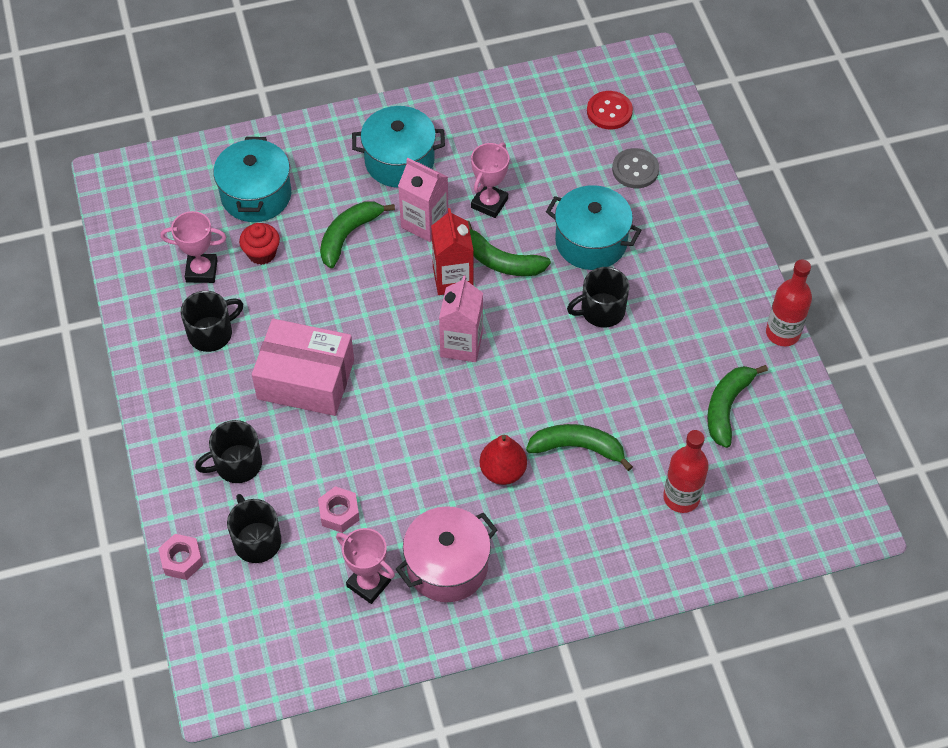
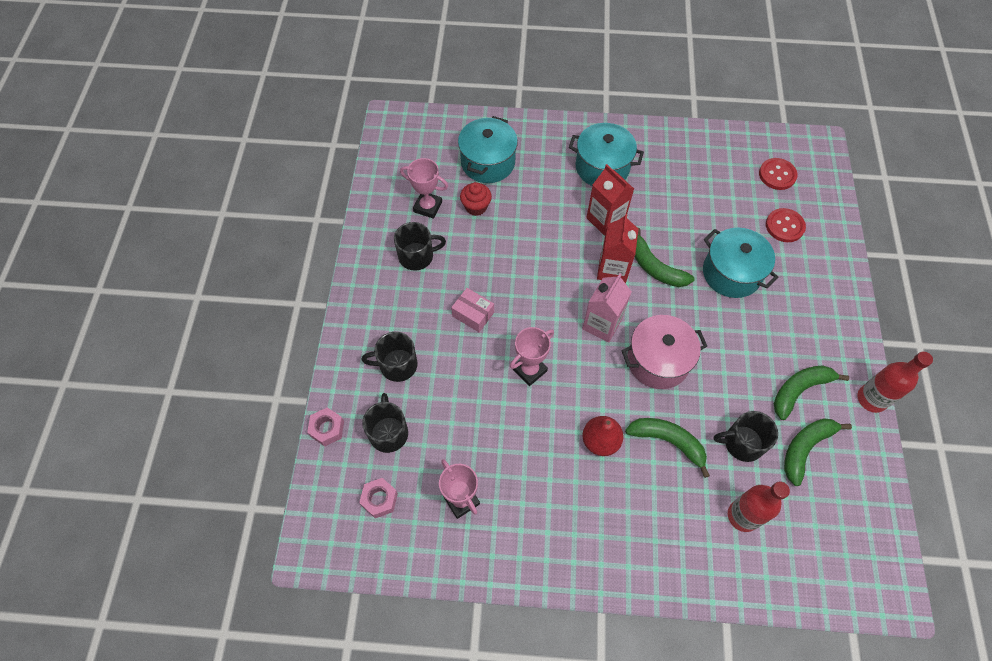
camera: 20 degrees right, 5 degrees up
pink box [252,319,354,416] -> pink box [451,288,494,332], size x0.50
pink nut [318,486,360,533] -> pink nut moved to [359,478,398,518]
green banana [320,201,395,268] -> green banana moved to [774,365,849,420]
pink pot [396,506,497,602] -> pink pot moved to [621,315,707,389]
pink carton [398,158,448,242] -> red carton [586,164,634,236]
pink trophy [471,142,509,218] -> pink trophy moved to [510,327,554,386]
black mug [567,267,629,328] -> black mug moved to [713,411,778,462]
grey button [612,148,659,188] -> red button [766,208,806,242]

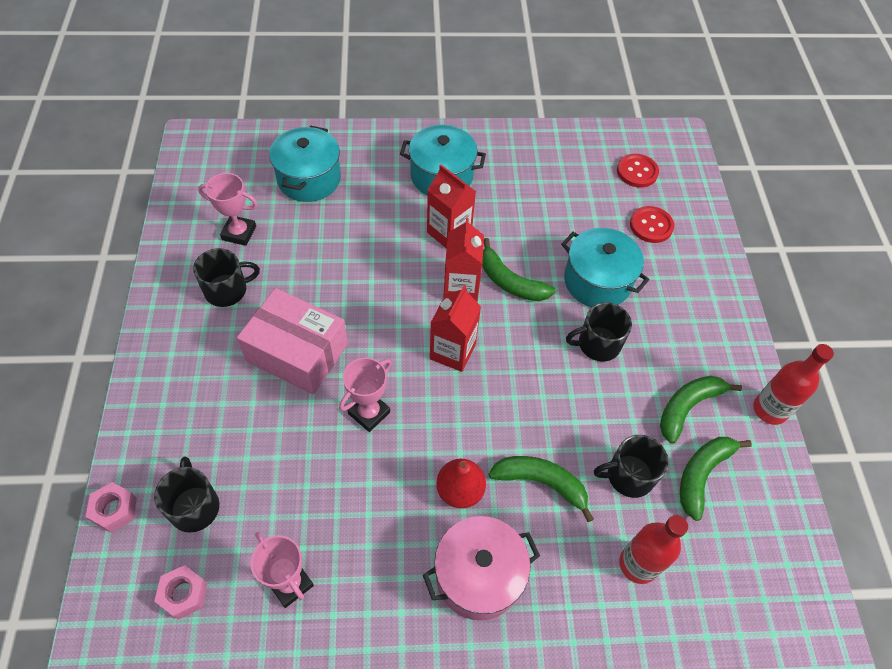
camera: 10 degrees left, 5 degrees down
black mug [362,332,418,382] -> black mug moved to [566,302,632,362]
pink box [451,288,494,332] -> pink box [237,288,348,394], size x1.99
red cupcake [460,182,492,216] -> none
pink carton [582,274,632,343] -> red carton [430,285,481,372]
pink pot [621,315,707,389] -> pink pot moved to [423,516,540,621]

